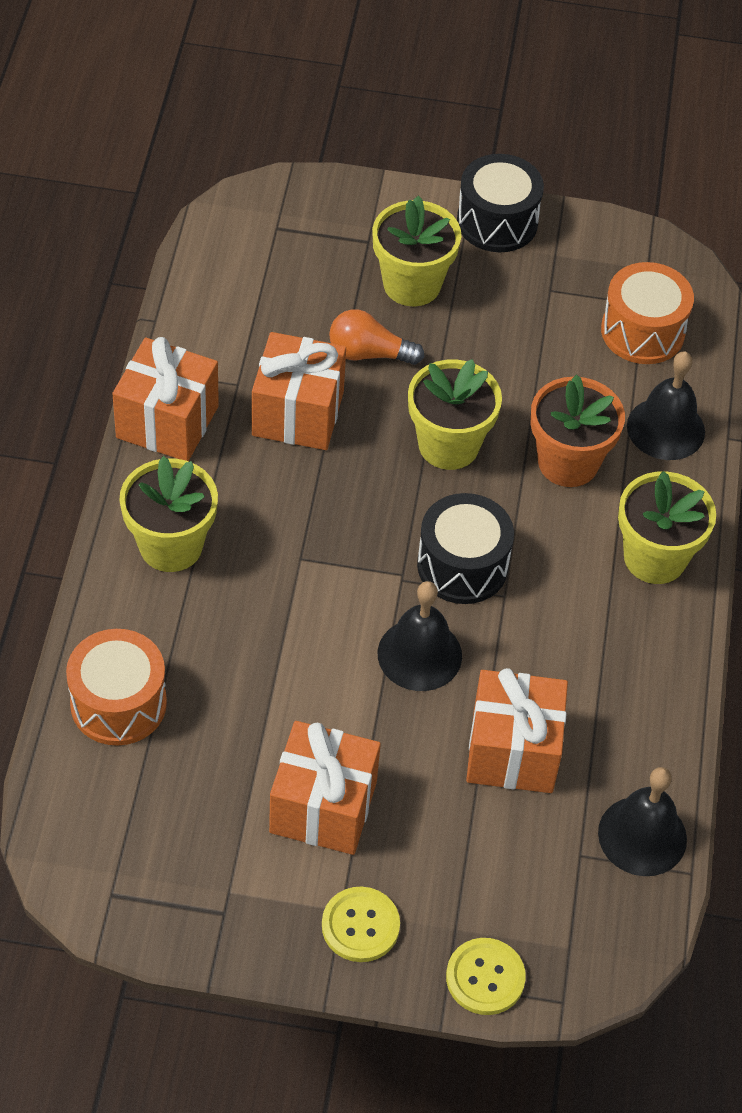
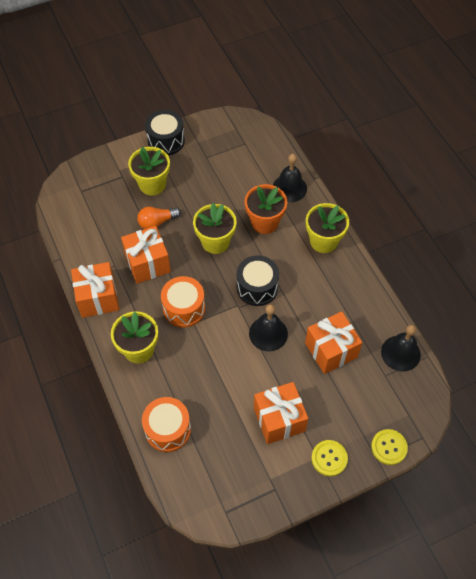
camera: 30 degrees left, 5 degrees up
orange drum [601,262,694,364] -> orange drum moved to [161,276,205,328]

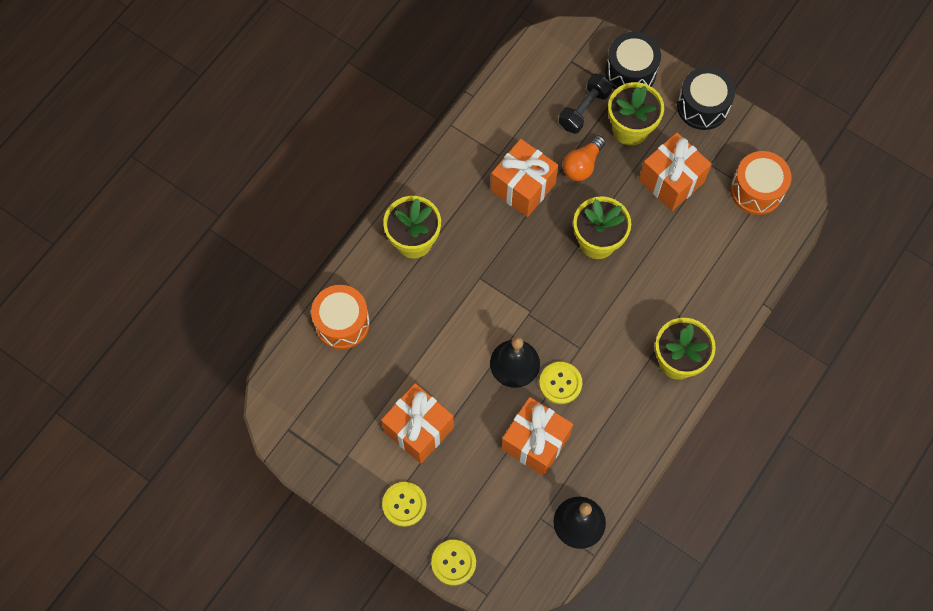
camera: 60 degrees right, 10 degrees up
orange gift [71,262,119,318] -> orange gift moved to [639,133,712,211]
orange light bulb [137,207,181,229] -> orange light bulb turned 90 degrees counterclockwise [563,135,605,181]
orange drum [161,276,205,328] -> orange drum moved to [730,151,792,215]
black drum [237,255,279,306] -> black drum moved to [605,32,661,90]
orange flower pot [245,184,287,234] -> none
black bell [273,154,307,202] -> none
none -> yellow button [539,362,582,404]
none -> black dumbbell [559,73,612,134]

